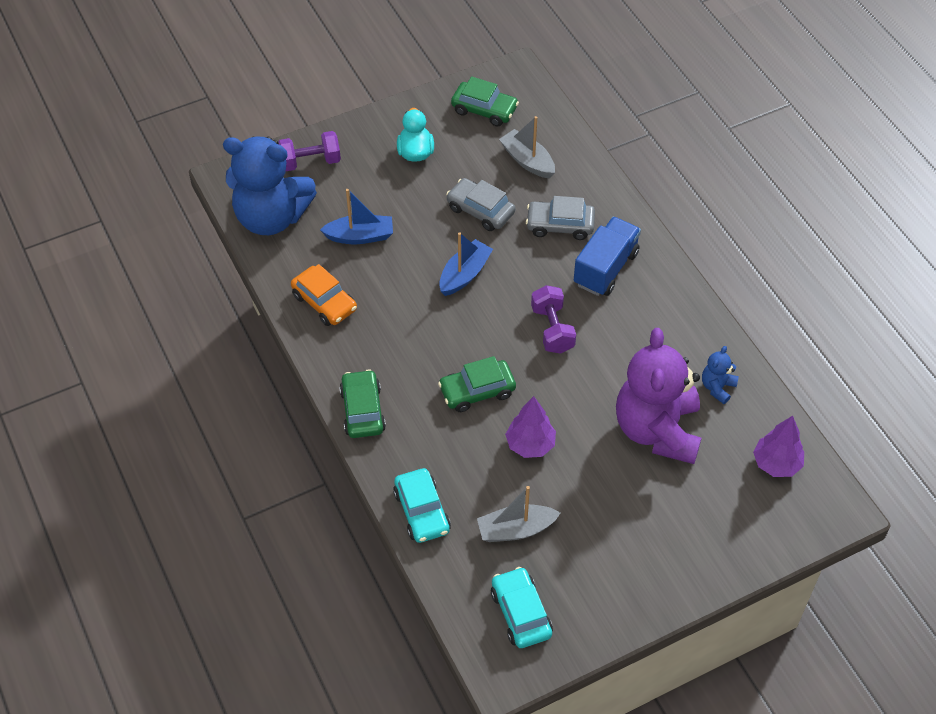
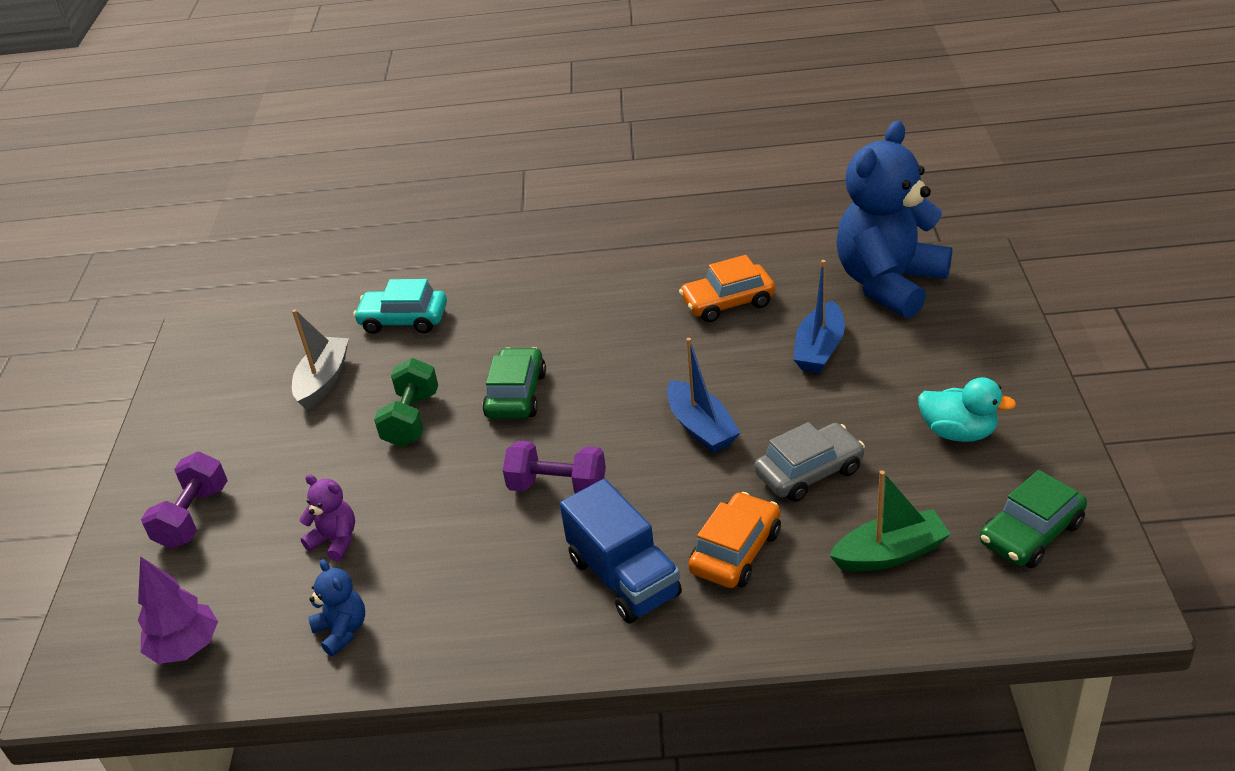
camera: 120 degrees right, 15 degrees down
purple dumbbell [278,131,341,171] -> purple dumbbell moved to [141,452,228,549]
green car [339,369,386,438] -> none
turquoise car [491,567,553,648] -> none
grey boat [499,116,555,179] -> green boat [830,471,951,571]
purple tree [505,396,556,458] -> green dumbbell [374,358,438,447]
grey car [526,196,595,240] -> orange car [688,492,781,588]
purple teddy bear [616,328,701,464] -> purple teddy bear [299,474,355,561], size x0.41

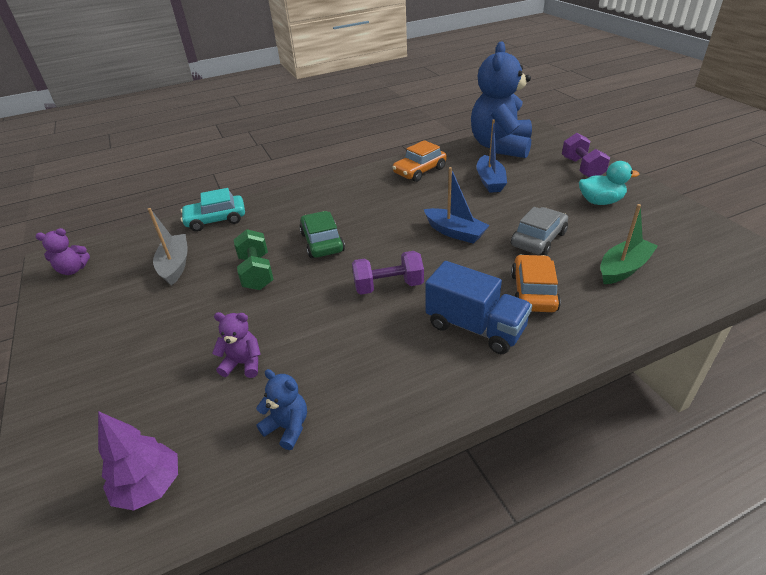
camera: 25 degrees left, 0 degrees up
purple dumbbell [141,452,228,549] -> purple dumbbell moved to [562,133,610,177]
green car [980,470,1087,569] -> none
none -> purple teddy bear [35,228,90,275]

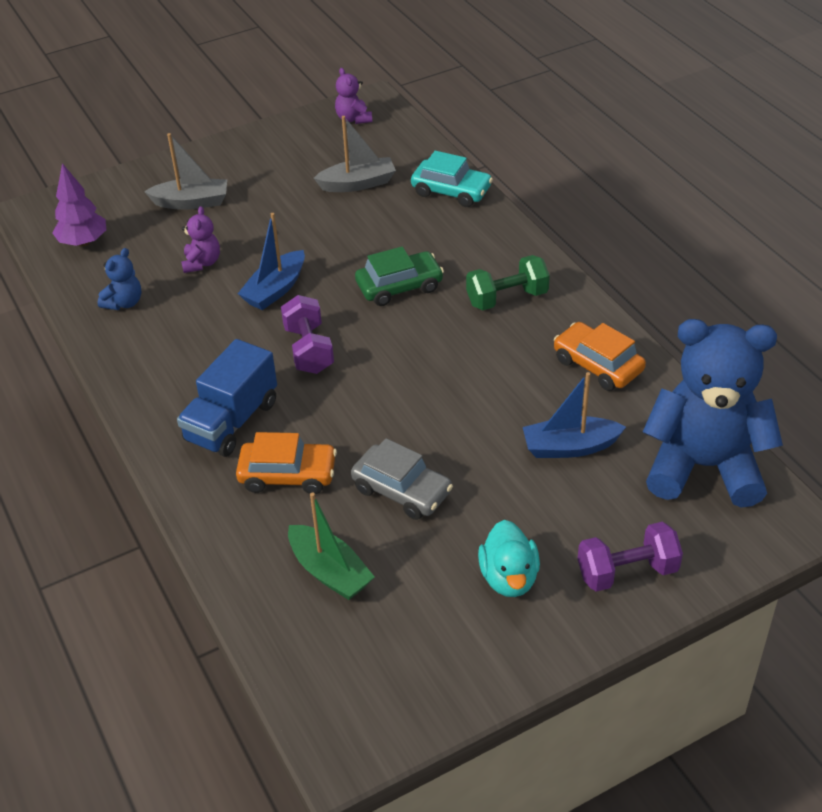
camera: 85 degrees right, 5 degrees up
turquoise car [181,188,245,232] -> turquoise car turned 135 degrees clockwise [411,151,493,207]
green dumbbell [234,229,274,290] -> green dumbbell moved to [466,255,550,310]
blue boat [424,167,490,244] -> blue boat moved to [238,213,305,310]
none -> grey boat [144,133,227,210]

